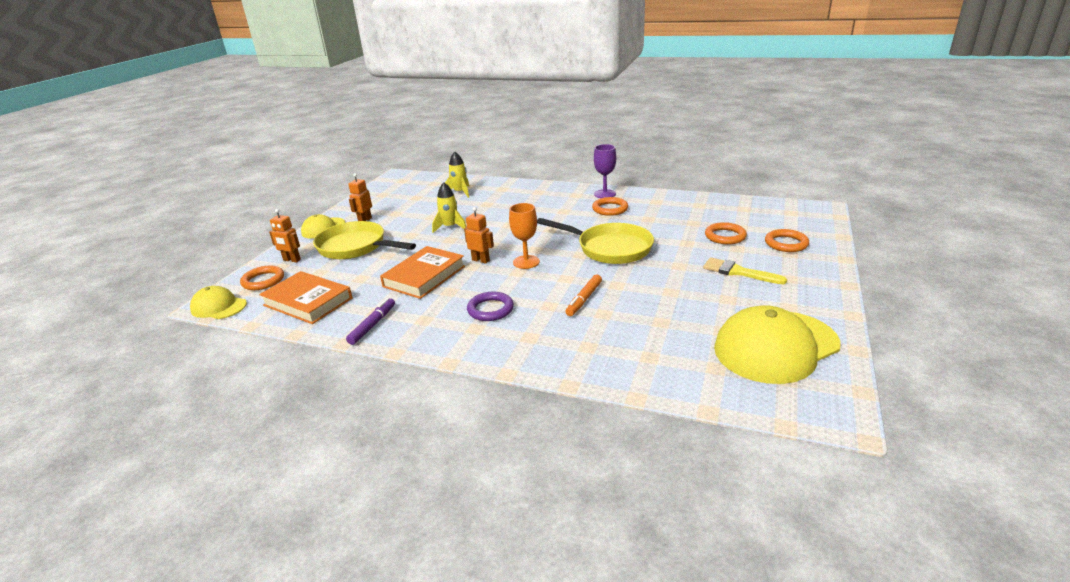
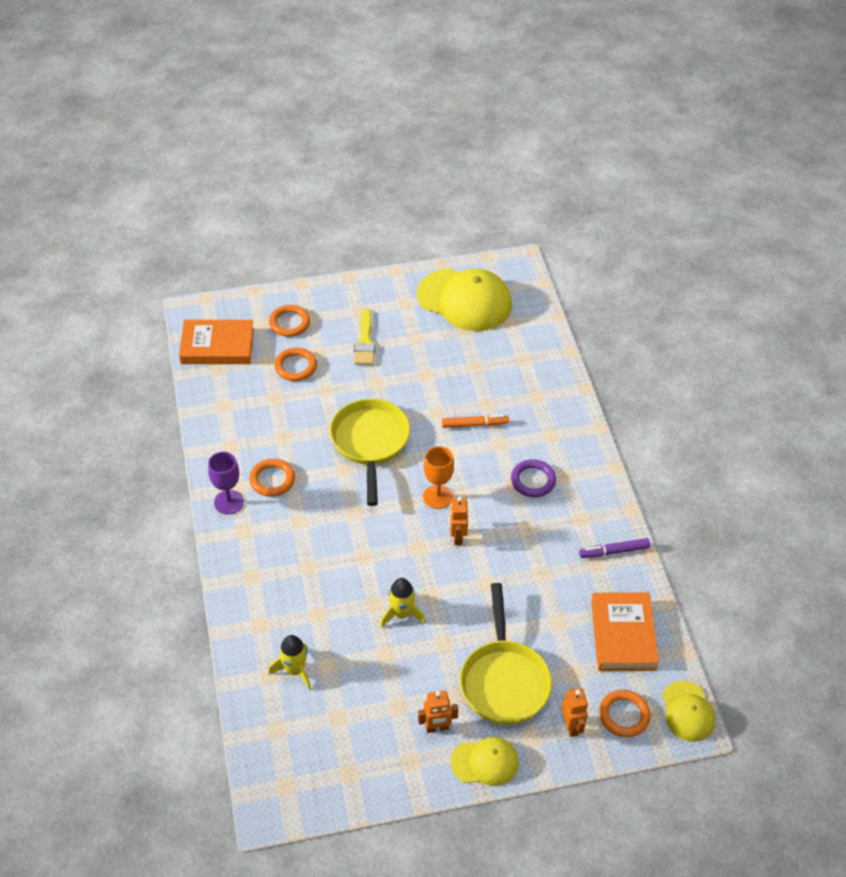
camera: 125 degrees left, 20 degrees up
orange book [380,246,465,299] -> orange book moved to [179,320,254,364]

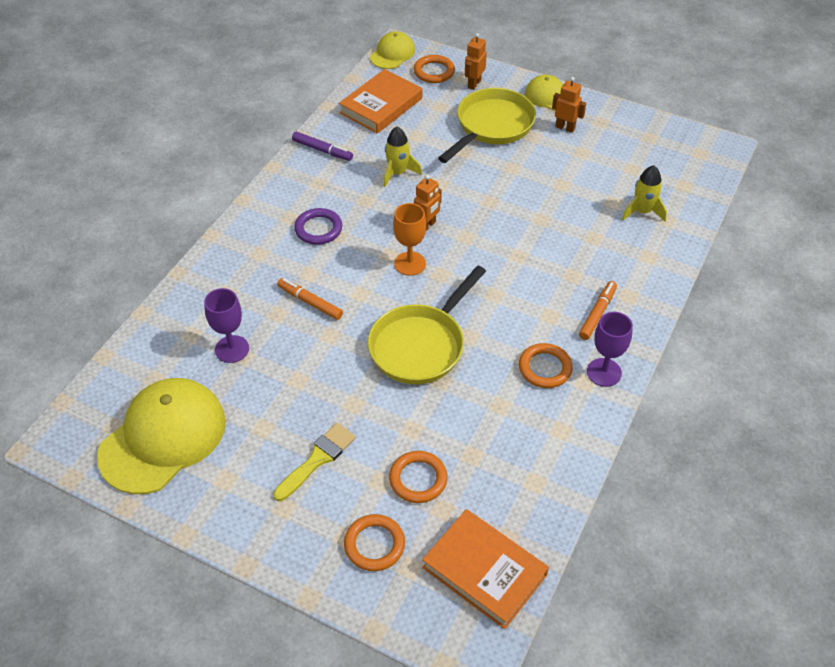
camera: 140 degrees left, 0 degrees up
yellow rocket [380,578,426,628] -> yellow rocket moved to [383,127,422,187]
yellow cap [417,269,512,331] -> yellow cap turned 60 degrees clockwise [97,378,226,494]
none -> purple goblet [204,288,249,363]
none -> orange marker [579,281,617,340]

